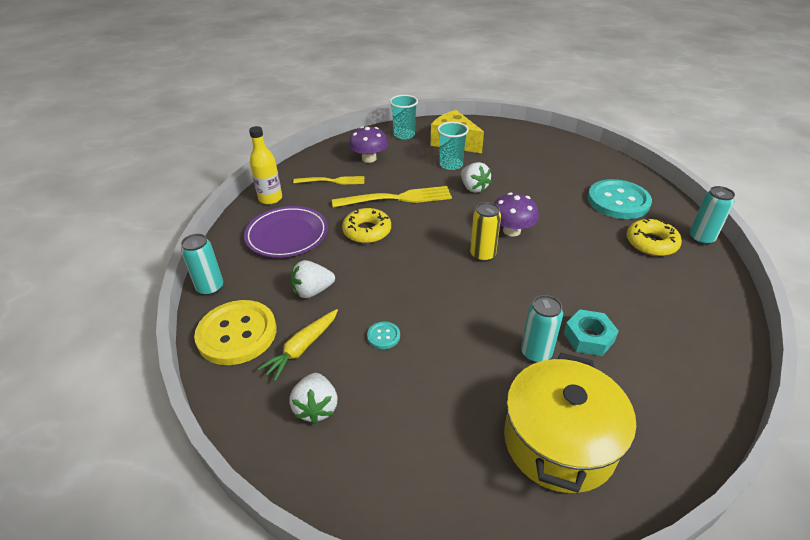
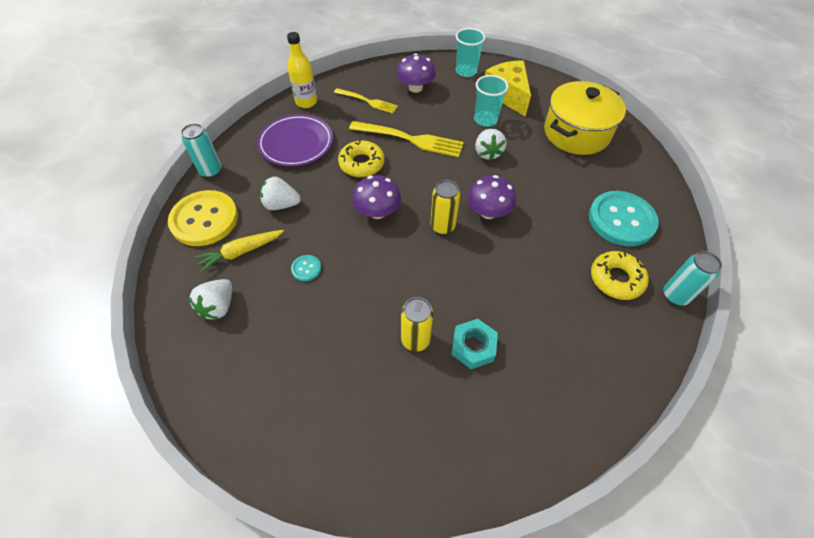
camera: 25 degrees right, 15 degrees up
yellow pot [504,353,636,493] -> yellow pot moved to [544,81,626,155]
turquoise can [521,295,563,363] -> yellow can [401,297,434,352]
none -> purple mushroom [352,175,401,219]

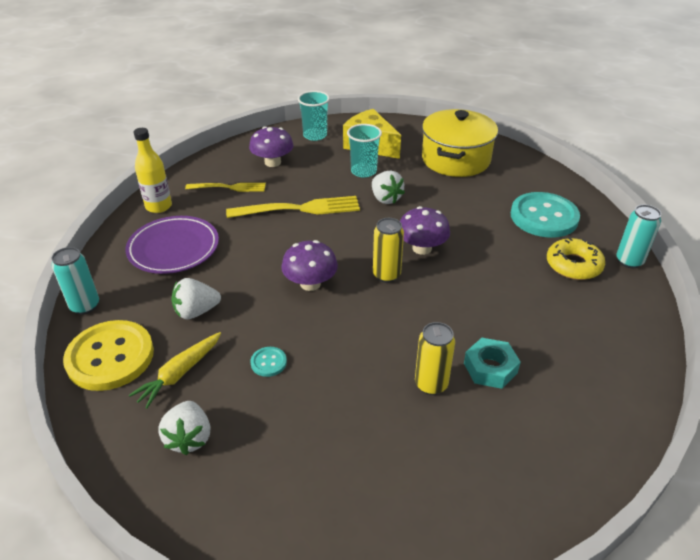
camera: 25 degrees left, 15 degrees down
yellow donut [338,140,385,177] -> none

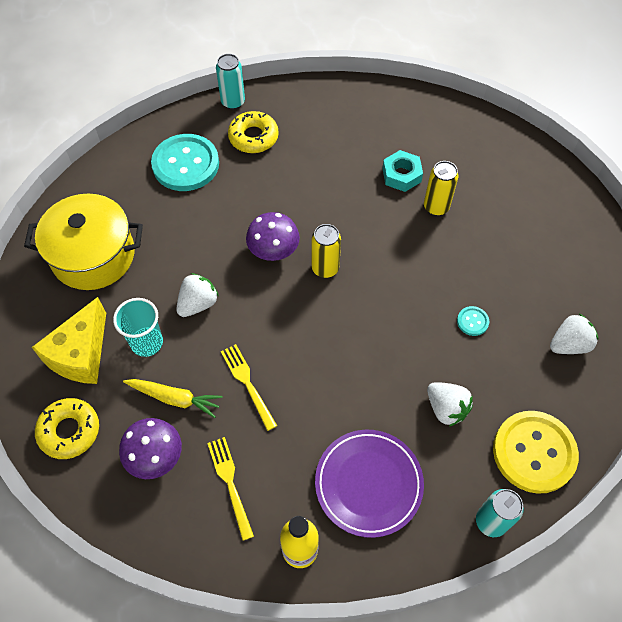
camera: 110 degrees left, 20 degrees up
yellow carrot [129,332,221,409] -> yellow carrot moved to [123,379,223,418]
yellow fork [226,196,360,218] -> yellow fork [221,344,277,431], size x0.63
purple mushroom [281,240,338,291] -> none
turquoise cup [298,91,330,141] -> yellow donut [35,398,99,459]

